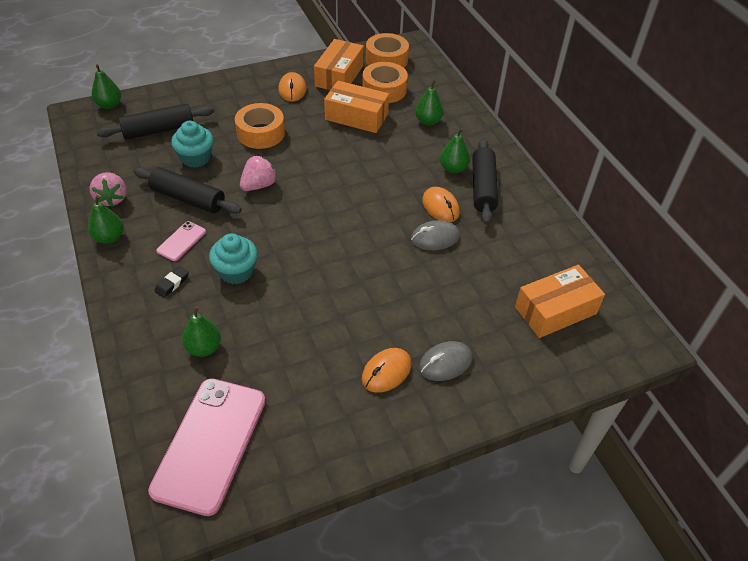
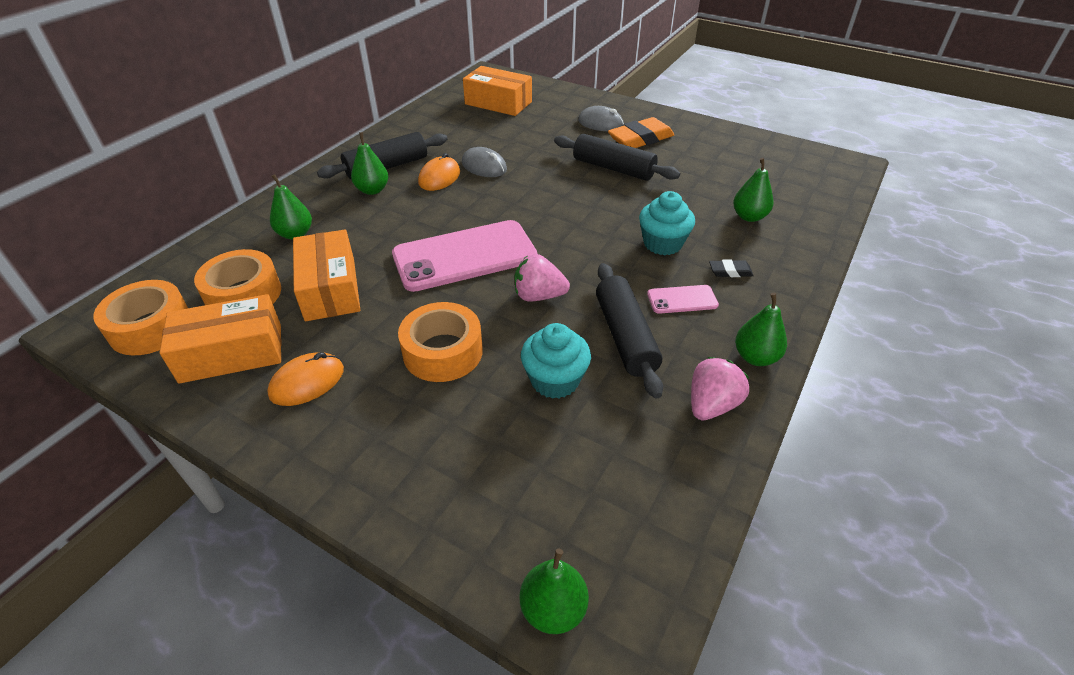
camera: 125 degrees left, 5 degrees down
black rolling pin [96,104,214,140] -> black rolling pin moved to [554,134,680,181]
pink phone [148,378,265,516] -> pink phone moved to [392,220,537,292]
orange mouse [362,348,411,393] -> orange eraser [608,117,674,148]

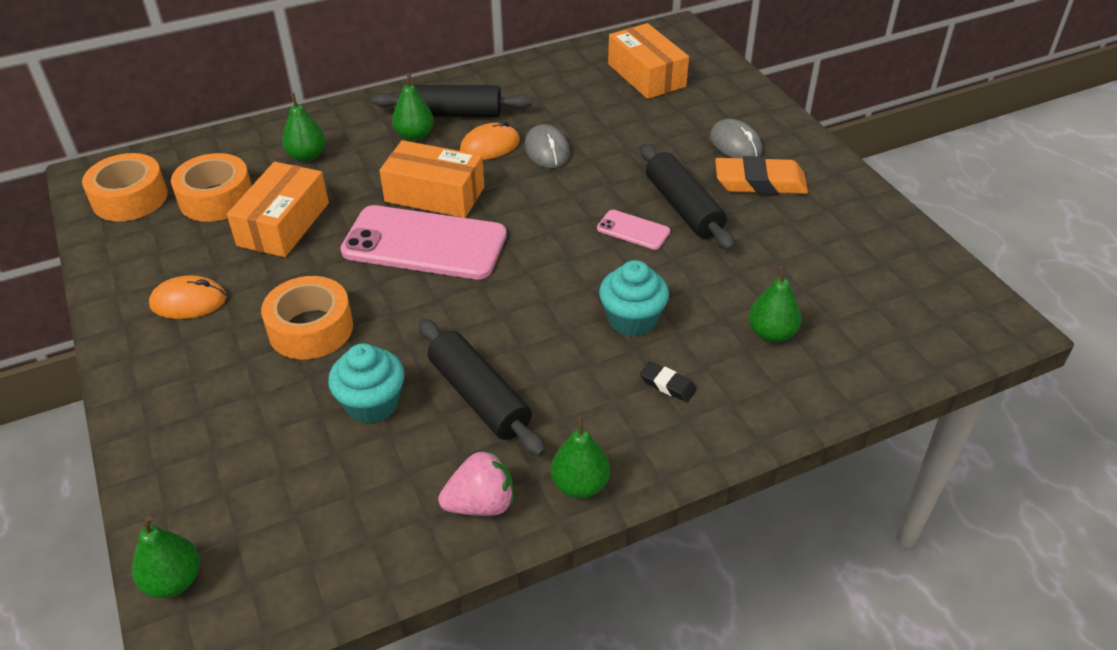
camera: 35 degrees right, 0 degrees up
orange box [159,294,281,384] -> orange box moved to [379,140,485,218]
pink strawberry [515,254,570,301] -> none
black rolling pin [596,263,663,398] -> black rolling pin turned 60 degrees counterclockwise [418,319,546,457]
pink phone [647,285,719,314] -> pink phone moved to [597,210,670,250]

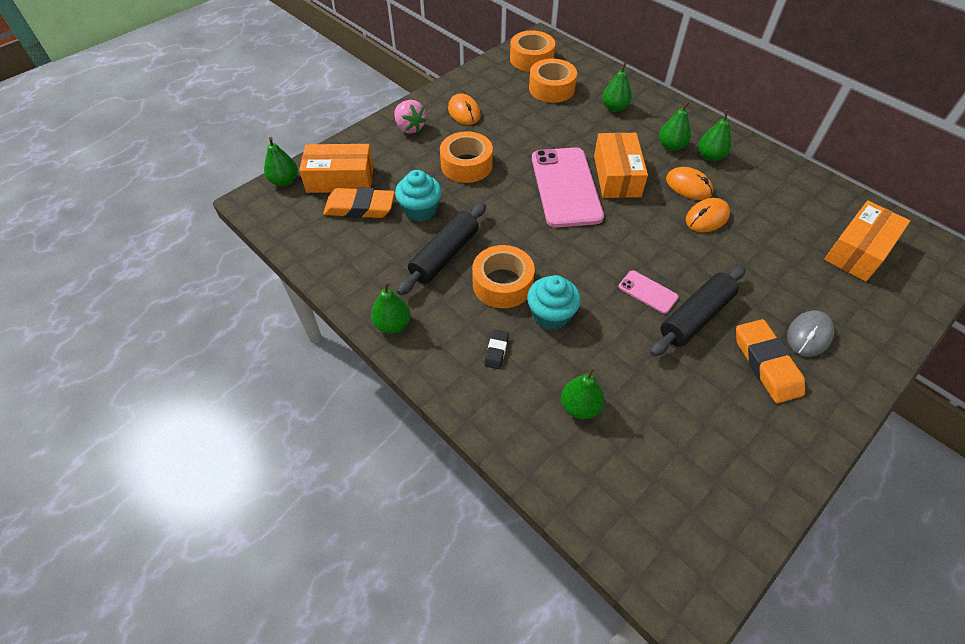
camera: 70 degrees right, 10 degrees up
orange box [227,162,329,257] -> orange box moved to [299,144,374,193]
black rolling pin [372,85,532,117] -> green pear [699,110,732,161]
pink strawberry [438,451,513,516] -> pink strawberry moved to [394,100,427,134]
grey mouse [525,124,570,168] -> orange mouse [686,198,730,232]
pink phone [597,210,670,250] -> pink phone turned 60 degrees counterclockwise [619,270,679,314]
none -> orange eraser [323,187,395,218]
none -> orange tape [472,245,535,308]

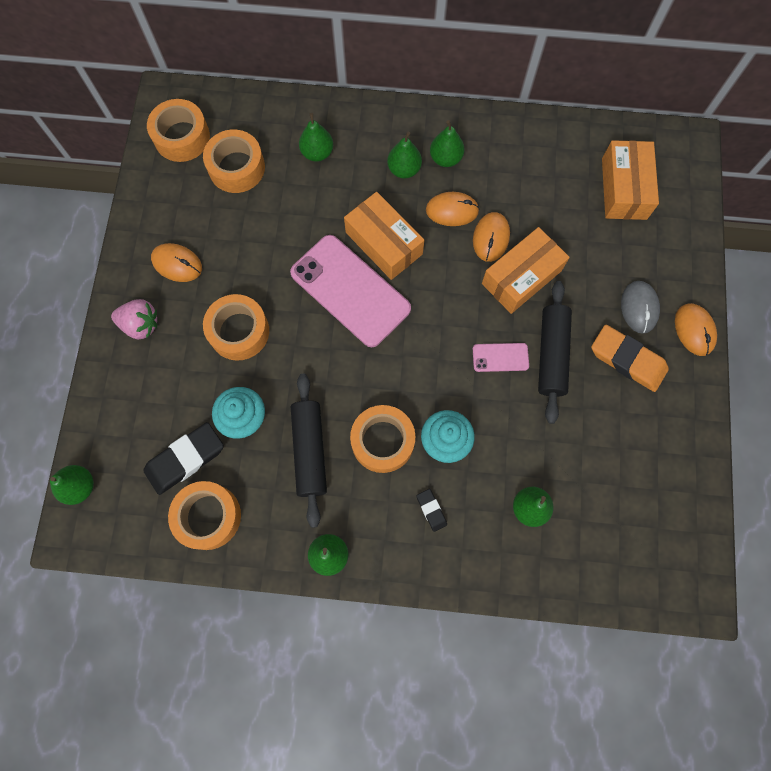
camera: 40 degrees left, 20 degrees up
orange box [299,144,374,193] -> orange box moved to [482,227,570,314]
orange eraser [323,187,395,218] -> black eraser [143,422,224,495]
none -> orange tape [168,481,241,550]
none -> orange mouse [675,303,717,356]

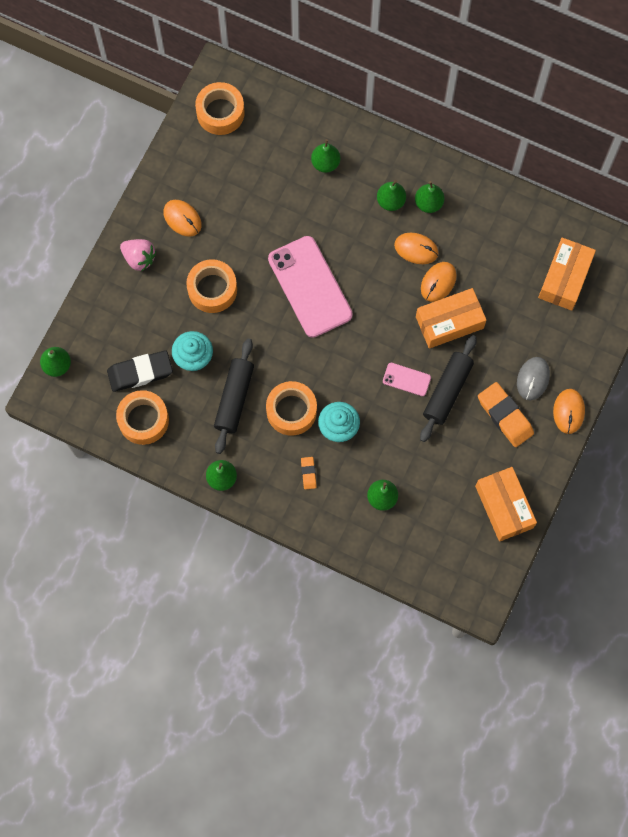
camera: 20 degrees right, 0 degrees up
orange tape [203,129,265,193] -> none
orange box [344,192,424,280] -> orange box moved to [475,467,537,542]
black eraser [416,489,447,532] -> orange eraser [301,457,317,489]

